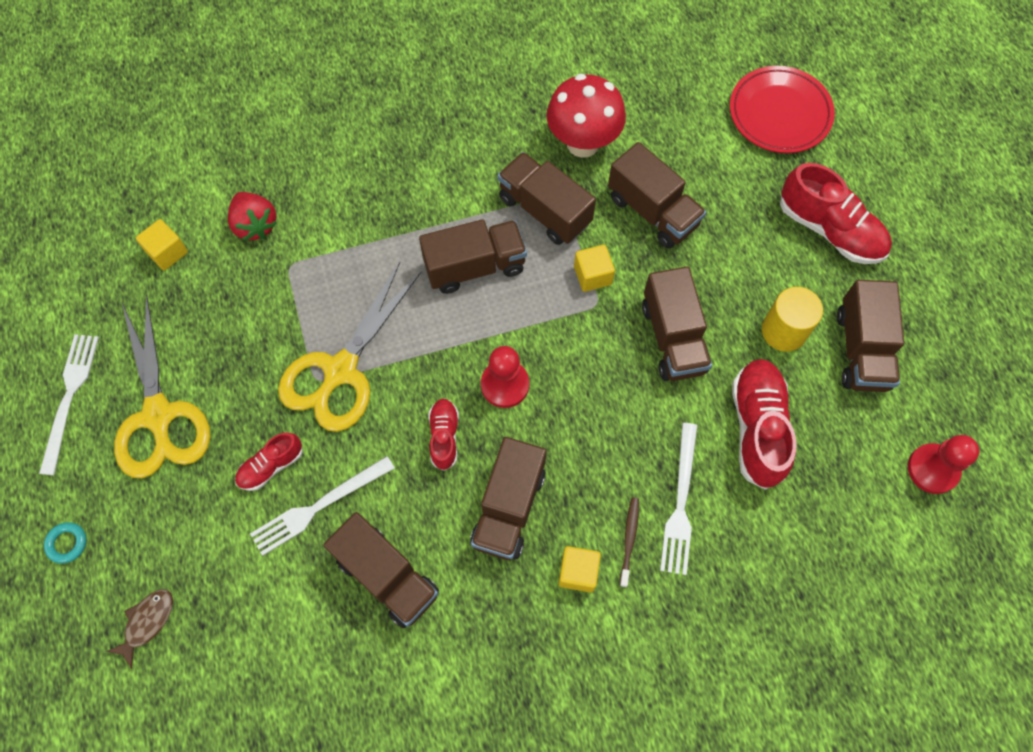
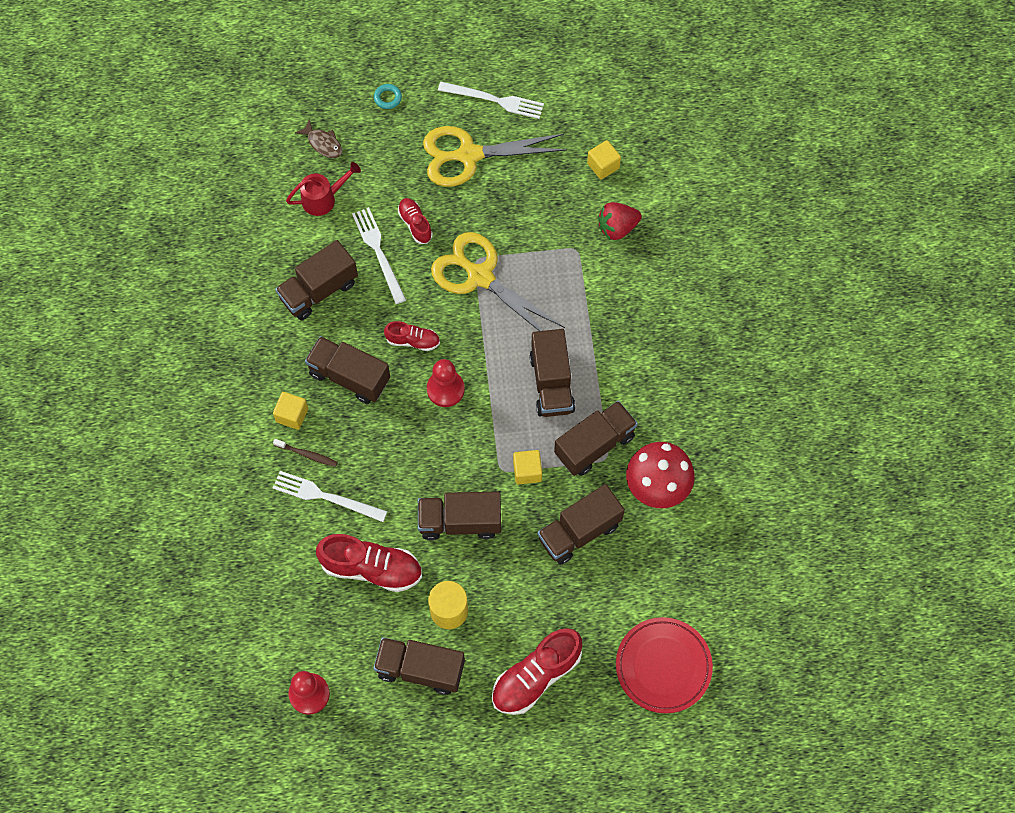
camera: 100 degrees right, 0 degrees up
none -> red watering can [286,162,361,216]

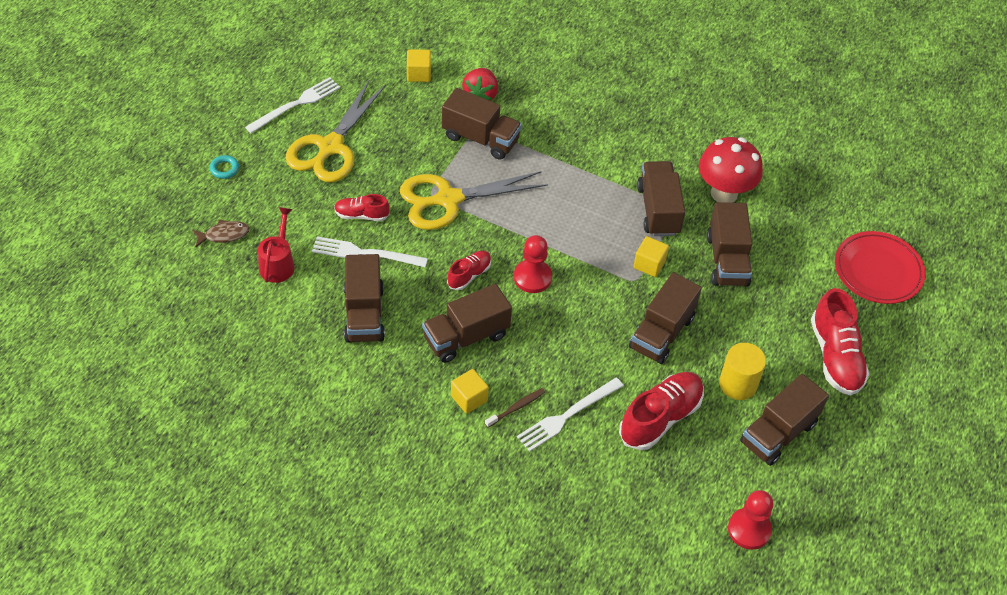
camera: 60 degrees left, 15 degrees down
brown truck [529,329,575,417] -> brown truck moved to [442,88,522,160]

